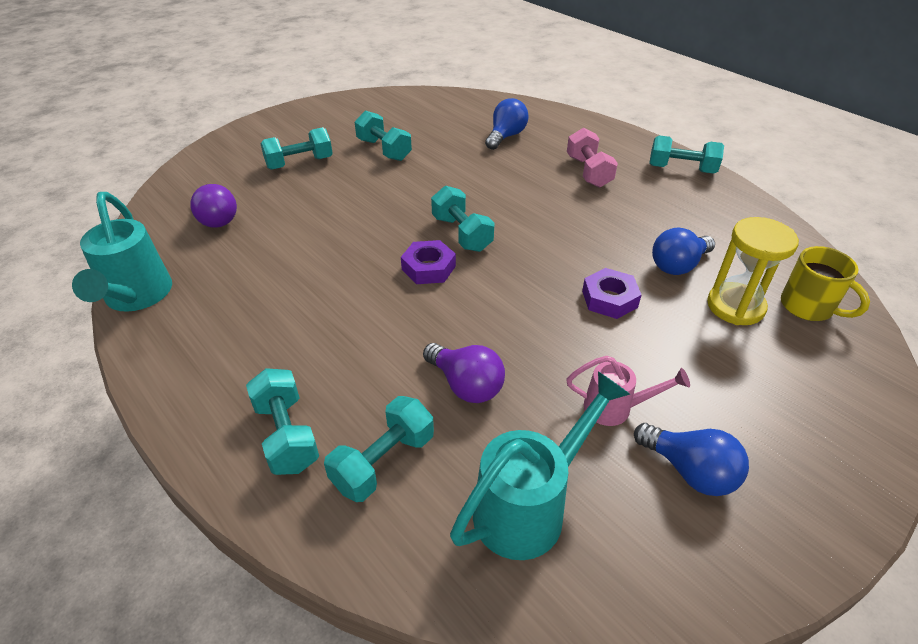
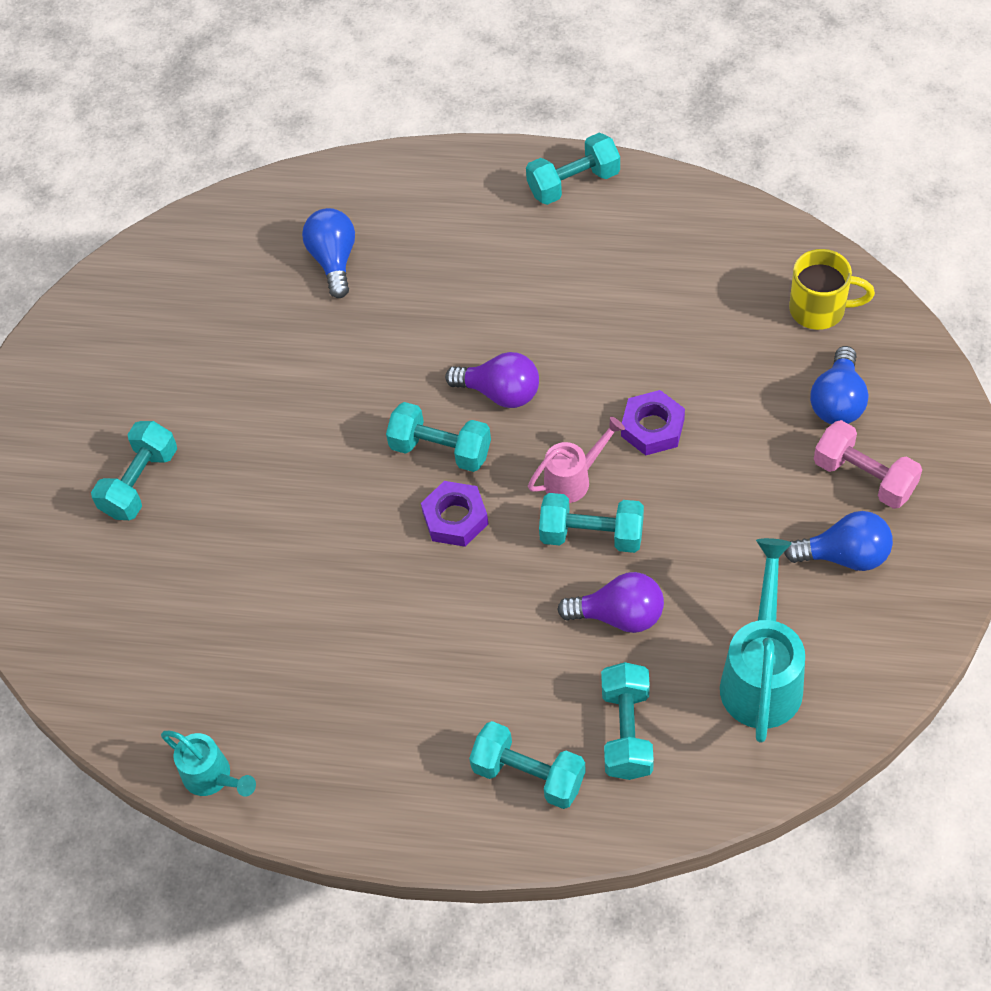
camera: 35 degrees left, 15 degrees up
turquoise watering can [72,192,172,312] -> turquoise watering can [161,731,256,797], size x0.59
purple light bulb [190,184,237,228] -> purple light bulb moved to [445,352,539,408]
turquoise dumbbell [355,111,412,161] -> turquoise dumbbell moved to [539,493,644,553]
pink watering can [566,356,690,426] -> pink watering can moved to [528,416,625,503]
pink dumbbell [567,128,618,188] -> pink dumbbell moved to [814,420,922,509]
blue light bulb [652,227,715,275] -> blue light bulb moved to [810,346,868,424]
yellow hourglass [707,217,799,325] -> none

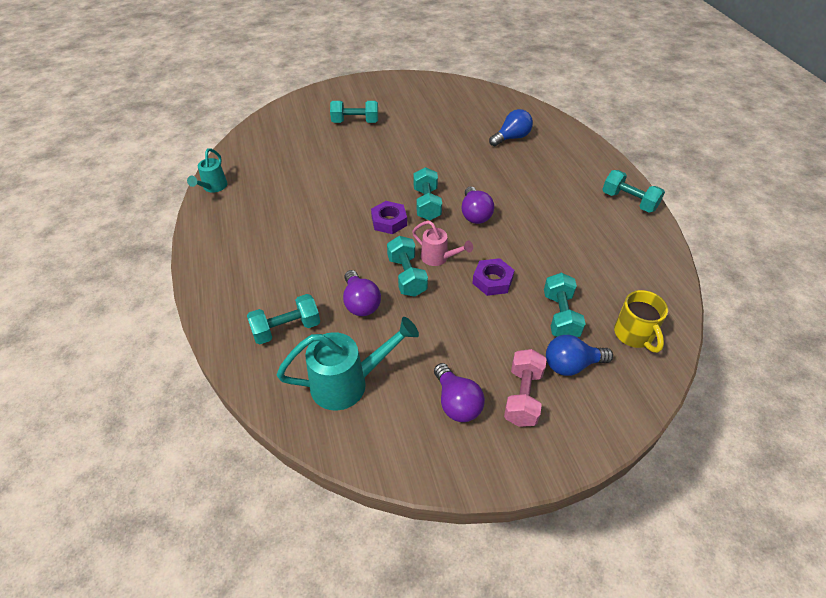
camera: 60 degrees right, 10 degrees down
turquoise dumbbell [469,721,586,809] -> turquoise dumbbell moved to [544,273,585,337]
blue light bulb [784,511,893,571] -> purple light bulb [434,363,485,422]

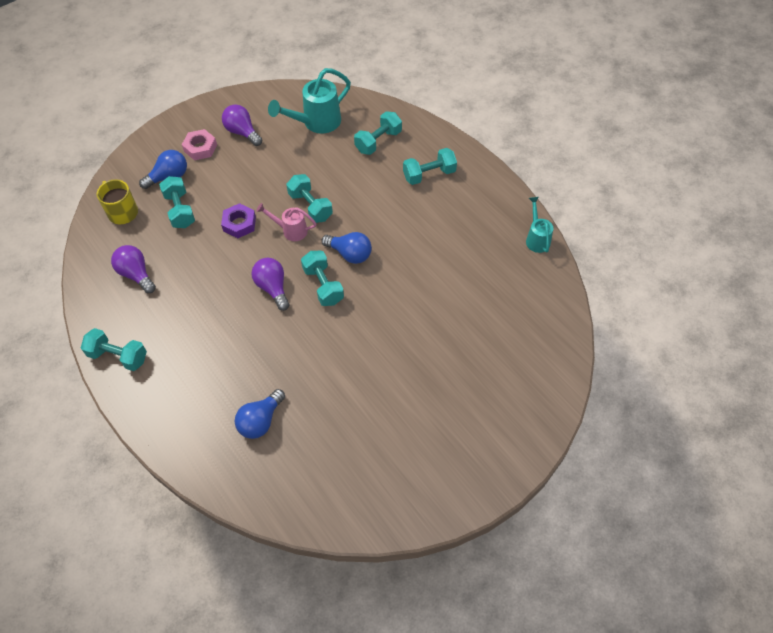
camera: 160 degrees right, 10 degrees up
turquoise dumbbell [330,101,378,123] -> turquoise dumbbell moved to [403,148,457,185]
purple light bulb [343,270,381,316] -> purple light bulb moved to [111,245,156,293]
purple nut [371,201,407,234] -> blue light bulb [321,232,372,264]
pink dumbbell [504,349,547,427] -> pink nut [182,129,217,160]

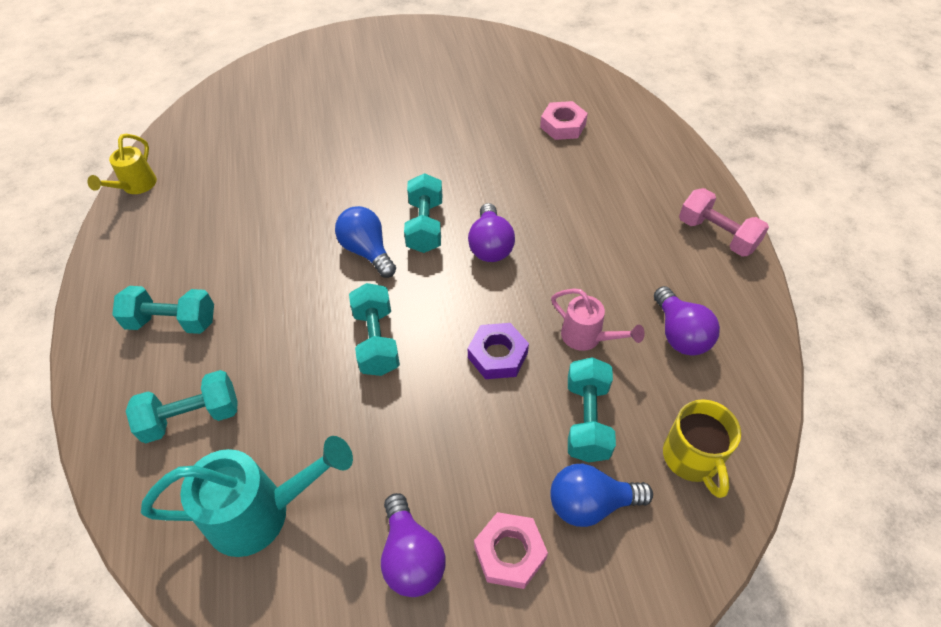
camera: 155 degrees left, 5 degrees down
turquoise dumbbell [81,328,147,371] -> pink dumbbell [679,188,769,257]
blue light bulb [235,389,285,439] -> pink nut [540,101,588,140]
pink watering can [256,203,317,241] -> pink watering can moved to [551,288,645,351]
turquoise watering can [526,197,553,253] -> yellow watering can [87,134,157,194]

